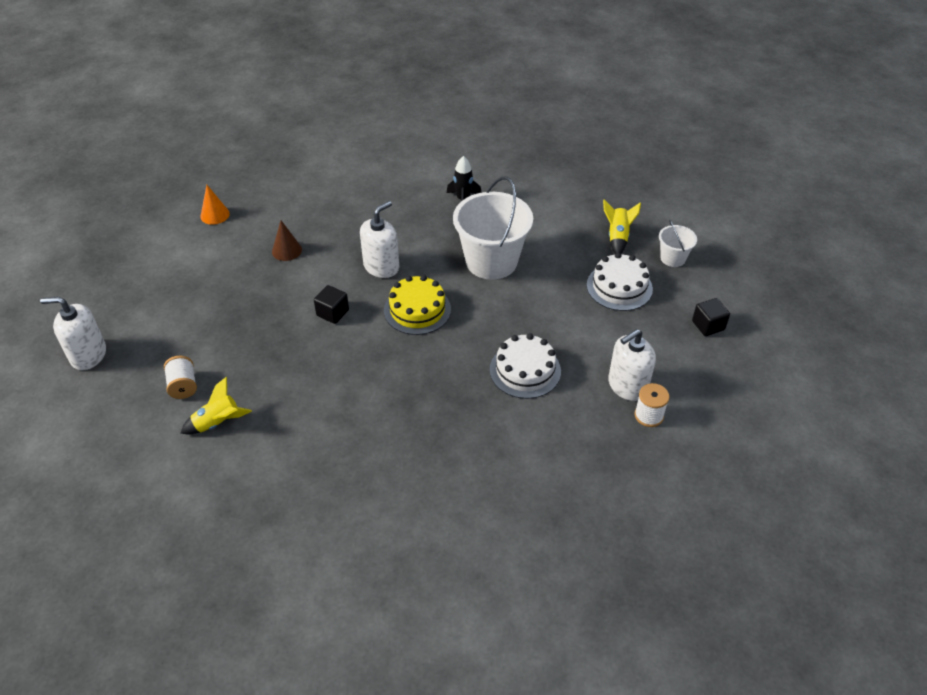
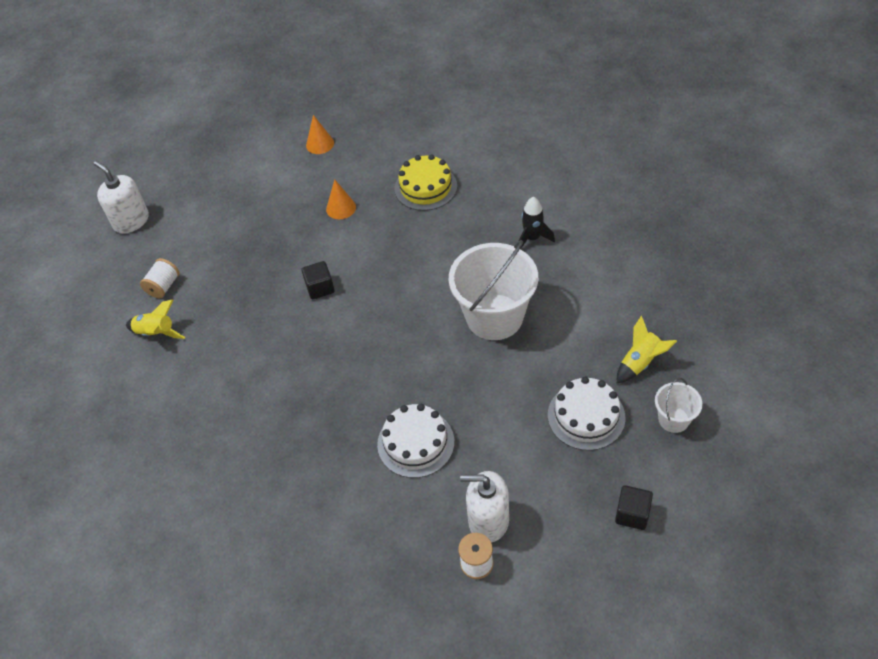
camera: 45 degrees right, 5 degrees up
brown cone [272,221,302,261] -> orange cone [326,179,356,219]
white soap dispenser [360,201,399,278] -> none
yellow cake [384,275,451,335] -> yellow cake moved to [395,154,457,211]

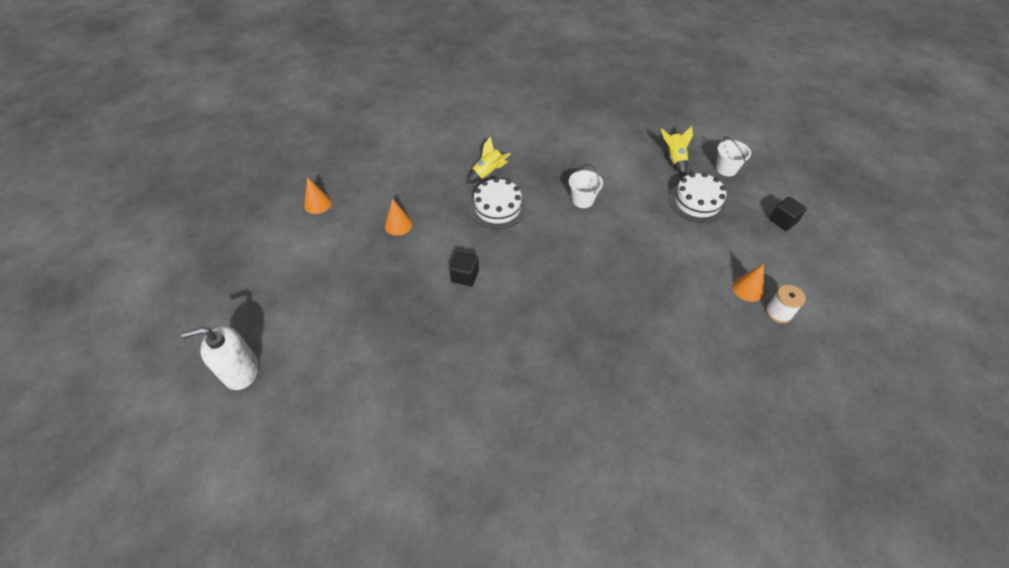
camera: 60 degrees left, 0 degrees up
yellow rocket [126,300,185,339] -> yellow rocket moved to [466,136,510,183]
white spool [140,258,180,298] -> none
white cake [377,404,454,478] -> white cake moved to [469,177,526,229]
yellow cake [395,154,457,211] -> none
white bucket [449,240,538,340] -> white bucket [569,164,603,208], size x0.49
white soap dispenser [460,471,509,543] -> orange cone [732,264,764,302]
black rocket [518,197,555,249] -> none

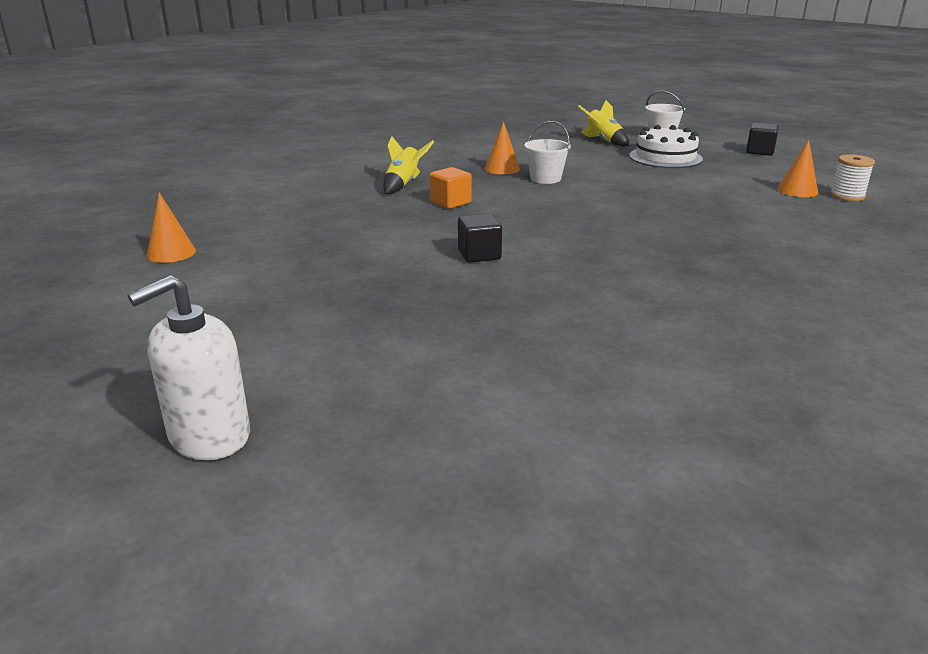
camera: 30 degrees left, 25 degrees down
orange cone [385,198,413,236] -> orange cone moved to [485,121,520,174]
white cake [469,177,526,229] -> orange cube [429,167,472,209]

